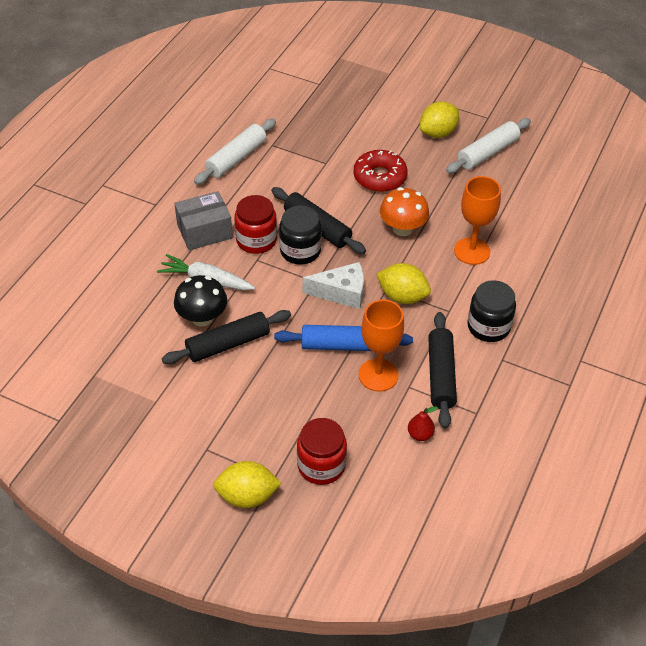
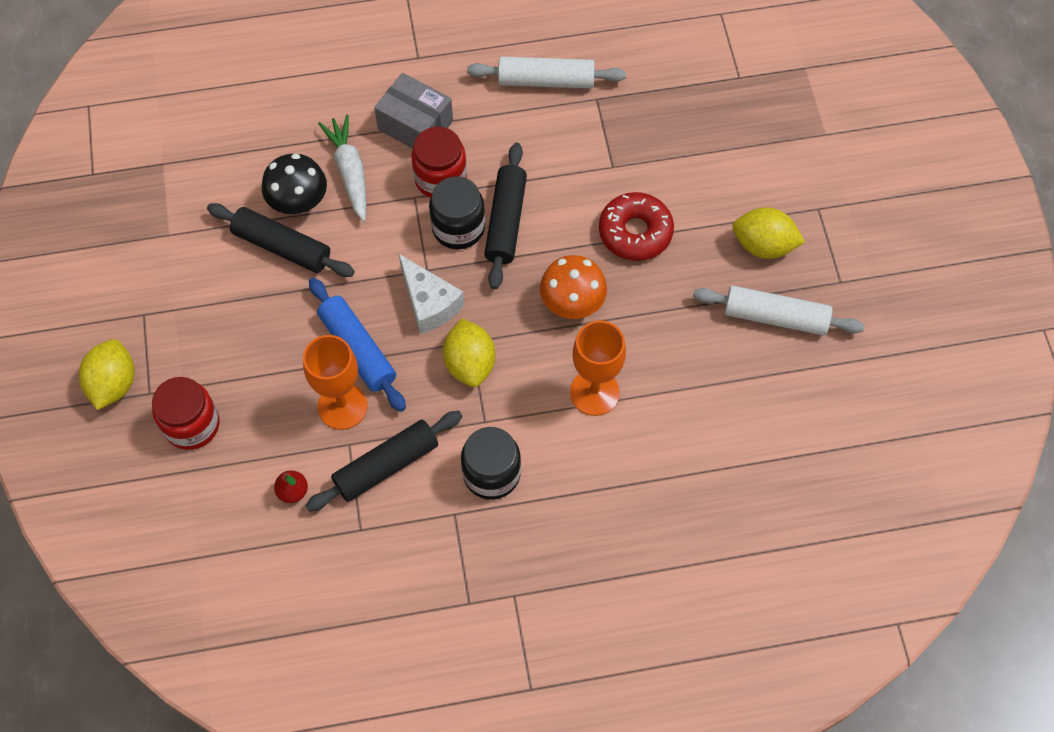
camera: 55 degrees right, 15 degrees up
yellow lemon [213,461,281,508] -> yellow lemon turned 45 degrees clockwise [79,339,134,410]

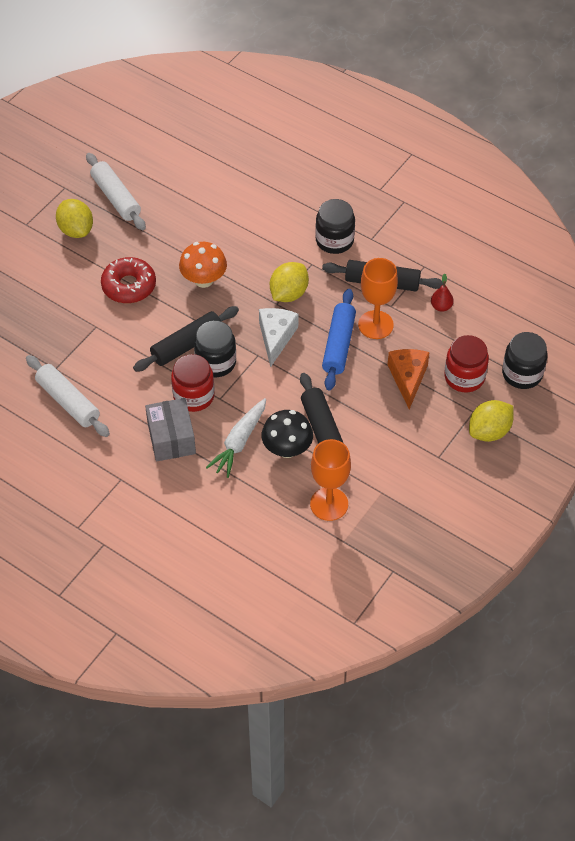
camera: 135 degrees left, 10 degrees down
orange goblet [570,320,626,416] -> orange goblet moved to [310,439,351,521]
none -> orange cheese [388,349,430,409]
none -> black jar [502,332,548,389]

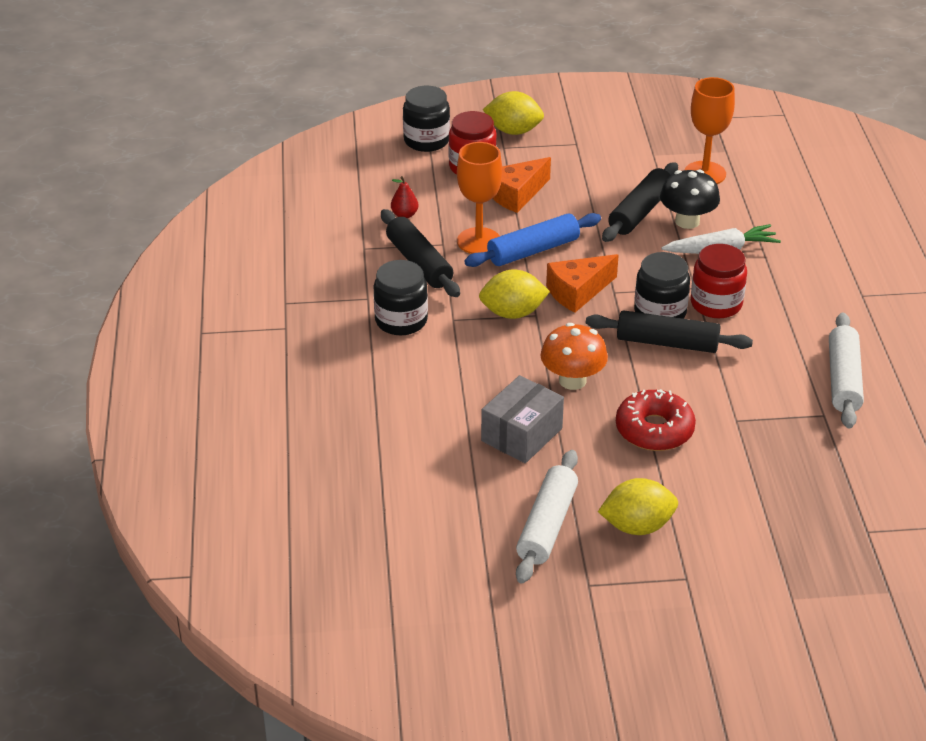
camera: 130 degrees left, 15 degrees down
yellow lemon [56,199,93,238] -> yellow lemon turned 60 degrees clockwise [598,478,678,535]
grey box [145,398,196,462] -> grey box moved to [481,375,564,463]
white cheese [259,308,298,367] -> orange cheese [546,254,619,313]

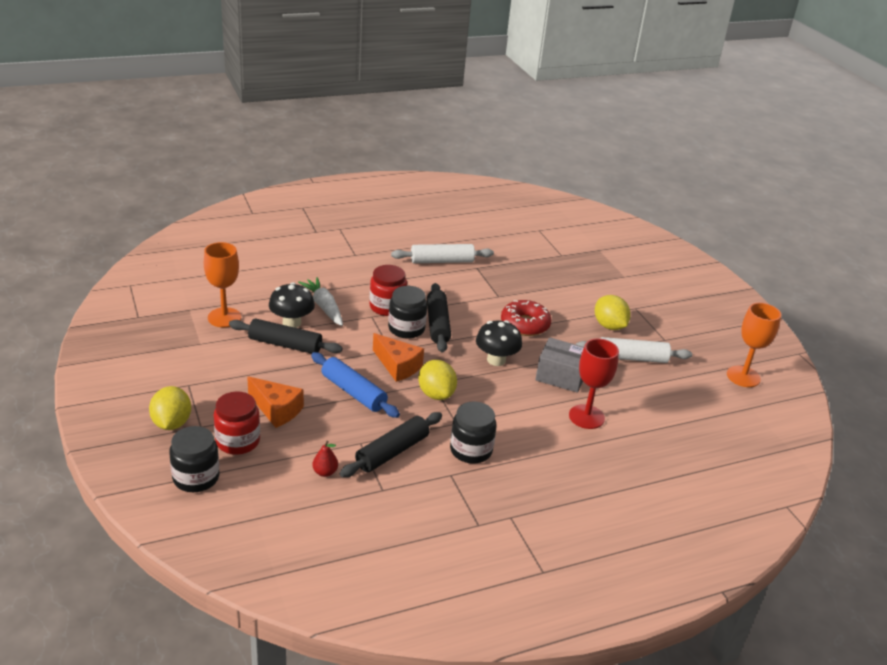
camera: 110 degrees left, 5 degrees down
orange goblet [457,142,502,254] -> orange goblet moved to [727,303,781,387]
orange mushroom [541,323,608,390] -> black mushroom [476,320,522,366]
none -> red goblet [569,338,619,429]

